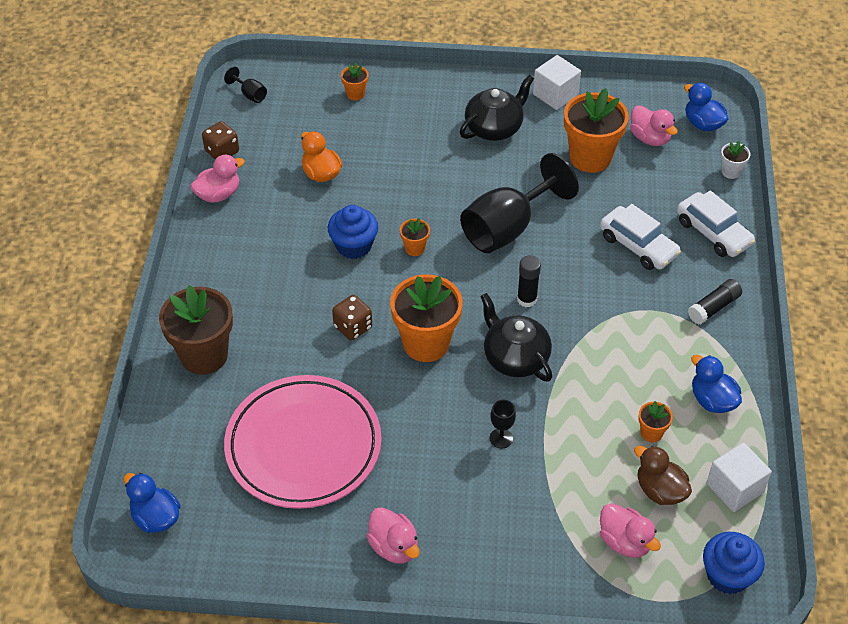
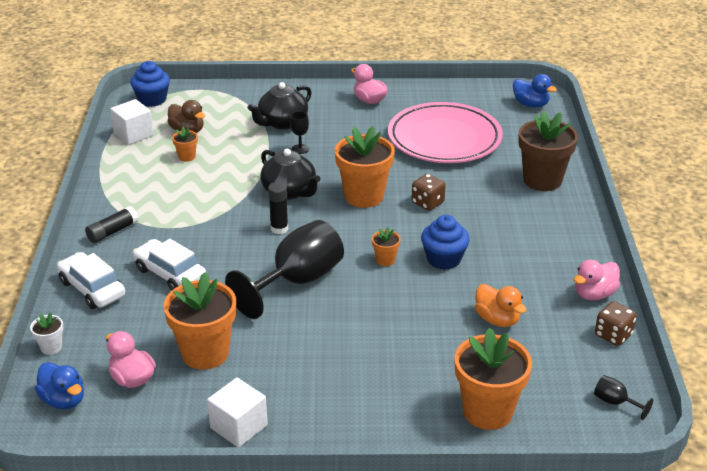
camera: 175 degrees right, 15 degrees down
orange flower pot [341,63,368,100] -> orange flower pot [454,328,532,430], size x2.21
black teapot [460,75,534,141] -> black teapot moved to [248,82,312,130]
pink duck [600,503,661,558] -> none
blue duck [691,355,742,413] -> none

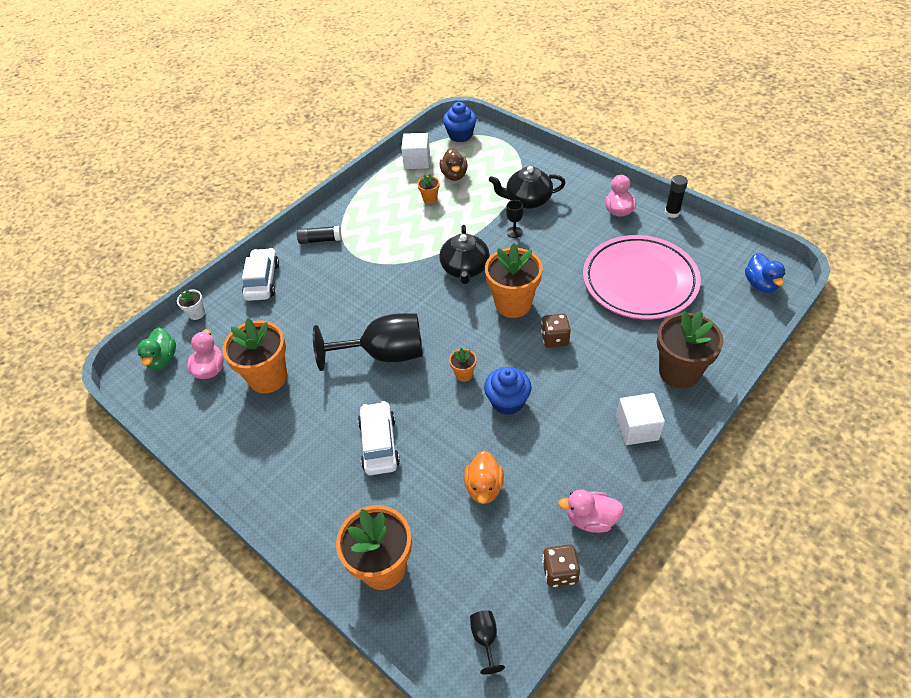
camera: 45 degrees right, 15 degrees up
blue duck [35,362,84,410] -> green duck [137,327,176,370]
white car [133,239,206,291] -> white car moved to [358,401,400,475]
white cube [207,378,268,447] -> white cube moved to [616,393,665,445]
black glue stick [268,182,288,234] -> black glue stick moved to [665,175,688,218]

